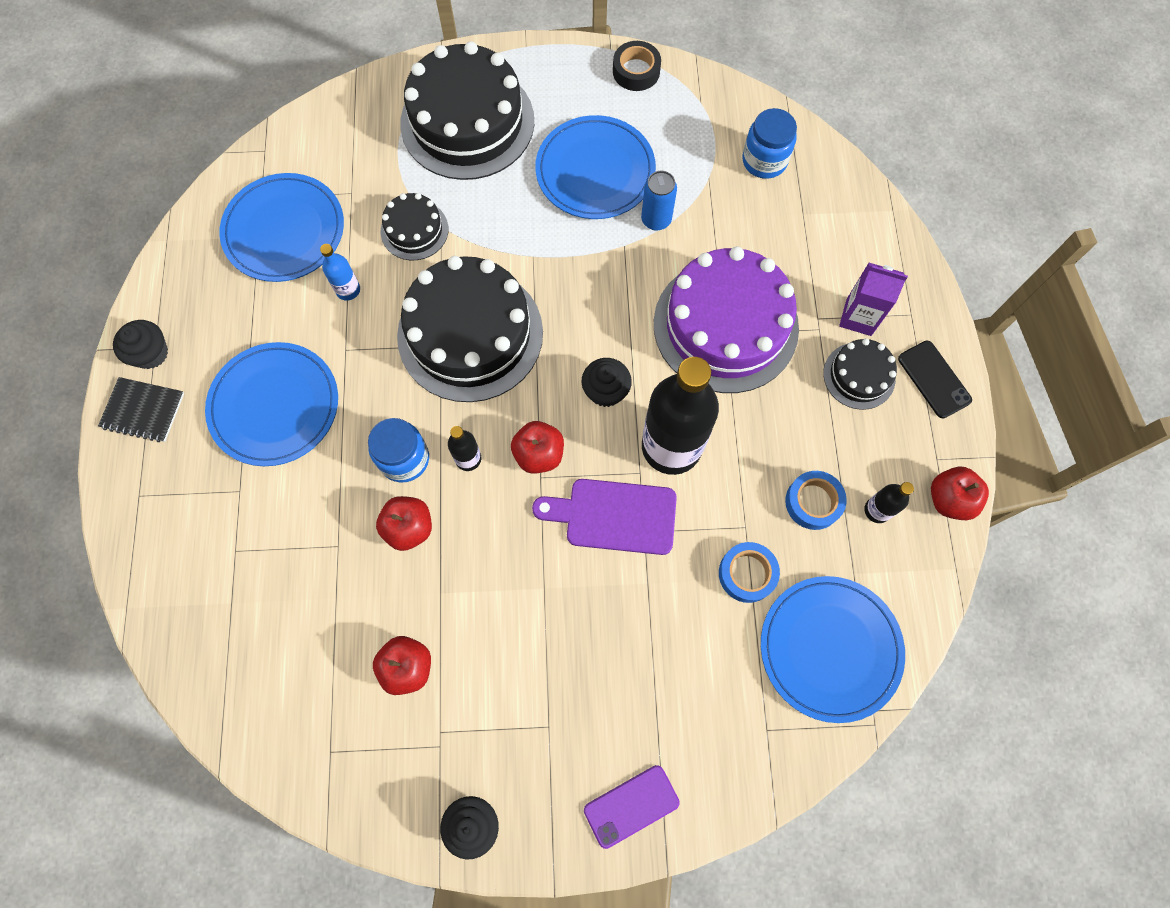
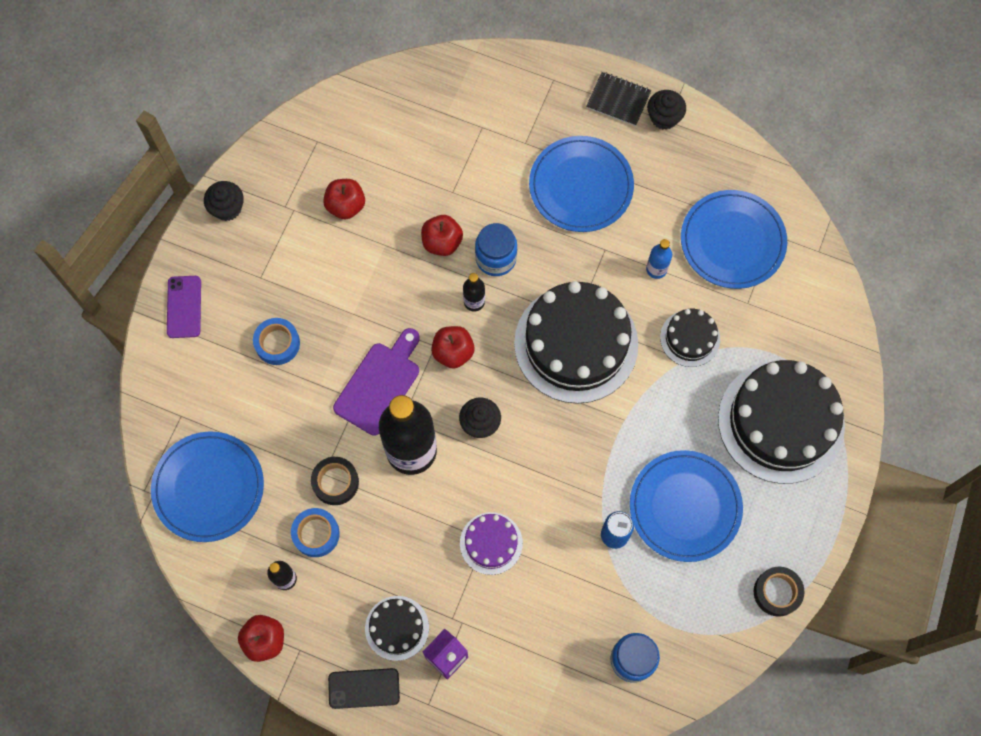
camera: 115 degrees right, 0 degrees up
black notebook [98,377,184,442] -> black notebook turned 75 degrees clockwise [586,72,651,126]
purple cake [654,246,799,393] -> purple cake [460,512,523,575], size x0.49
blue tape [719,542,780,603] -> blue tape moved to [253,318,300,365]
none -> black tape [311,457,359,505]

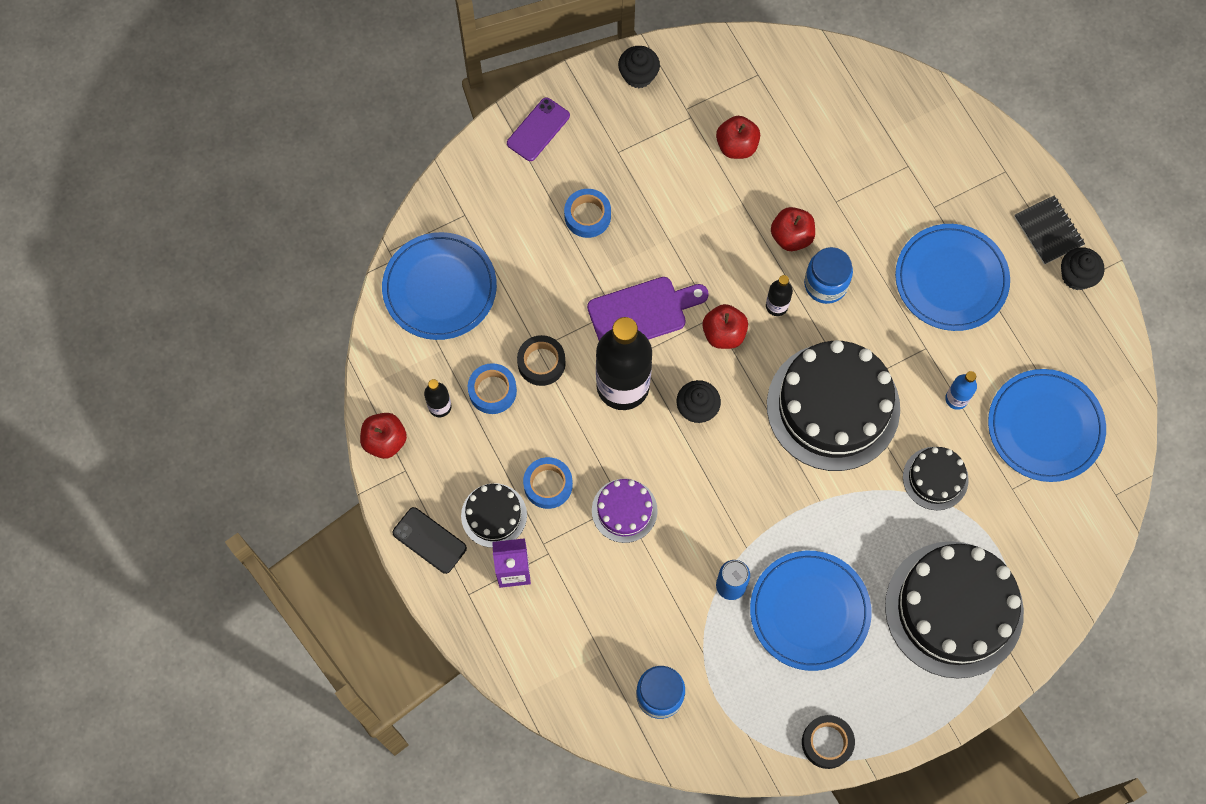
camera: 40 degrees right, 0 degrees up
none -> blue tape [523,457,573,509]

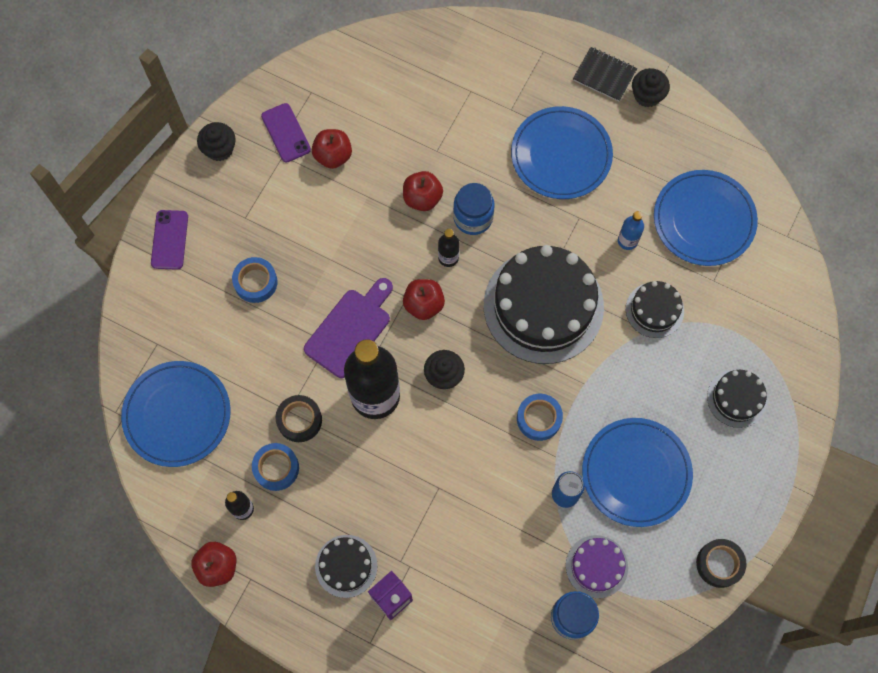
camera: 35 degrees left, 0 degrees up
black phone [392,507,467,574] -> none
blue tape [523,457,573,509] -> blue tape moved to [517,394,563,441]
purple cake [592,479,658,543] -> purple cake moved to [566,535,628,598]
black cake [885,541,1024,678] -> black cake [707,370,767,428], size x0.49
none -> purple phone [261,103,311,163]

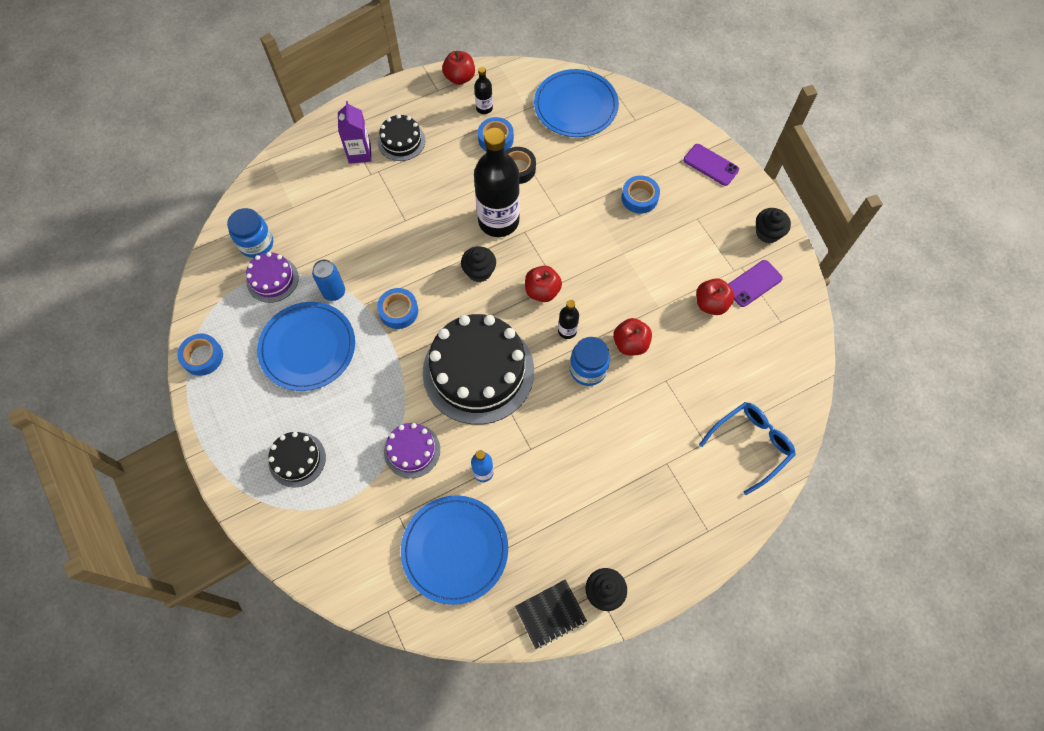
camera: 125 degrees right, 5 degrees down
purple phone [261,103,311,163] -> purple phone turned 45 degrees counterclockwise [728,260,783,307]
purple cutting board [304,278,393,378] -> none
blue plate [511,106,613,199] -> none
black notebook [573,47,637,102] -> black notebook moved to [515,579,587,649]
black cake [626,281,684,338] -> purple cake [384,423,440,478]
black tape [696,539,746,588] -> blue tape [177,334,223,376]
none -> blue glasses [699,402,796,495]

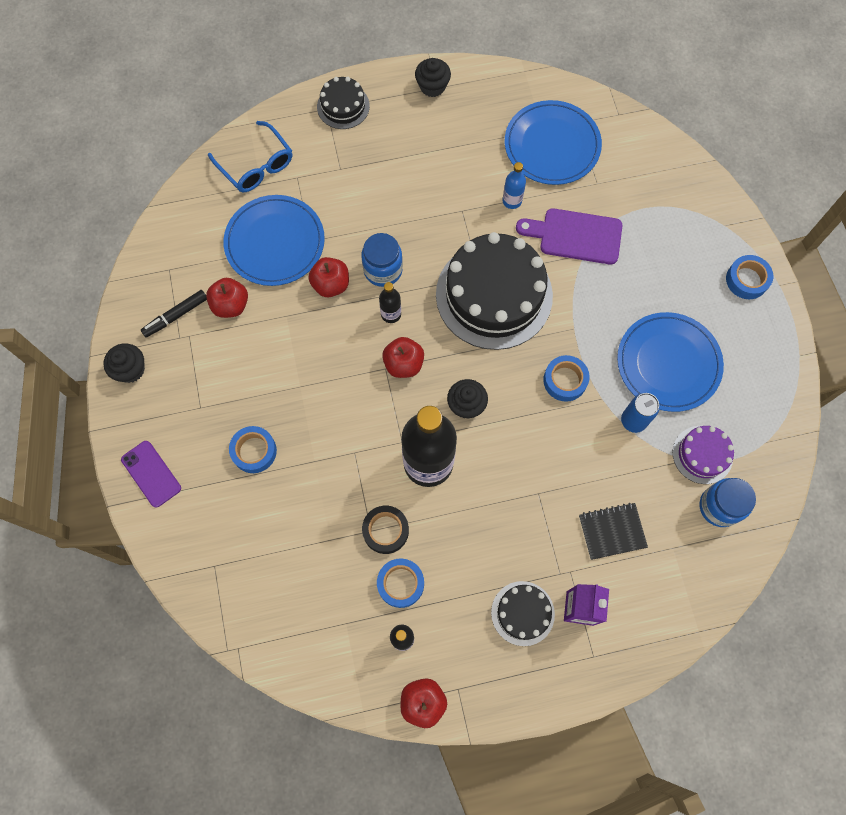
camera: 165 degrees left, 5 degrees up
blue tape [177,334,223,376] -> blue tape moved to [726,255,773,299]
black cake [268,432,326,488] -> black cake moved to [317,77,370,129]
purple cake [384,423,440,478] -> purple cutting board [516,208,622,264]
black notebook [515,579,587,649] -> black notebook moved to [579,503,648,560]
blue plate [534,69,619,137] -> blue plate moved to [223,195,325,286]
blue glasses [699,402,796,495] -> blue glasses turned 105 degrees counterclockwise [208,121,292,192]
purple phone [728,260,783,307] -> black marker [141,290,207,337]

